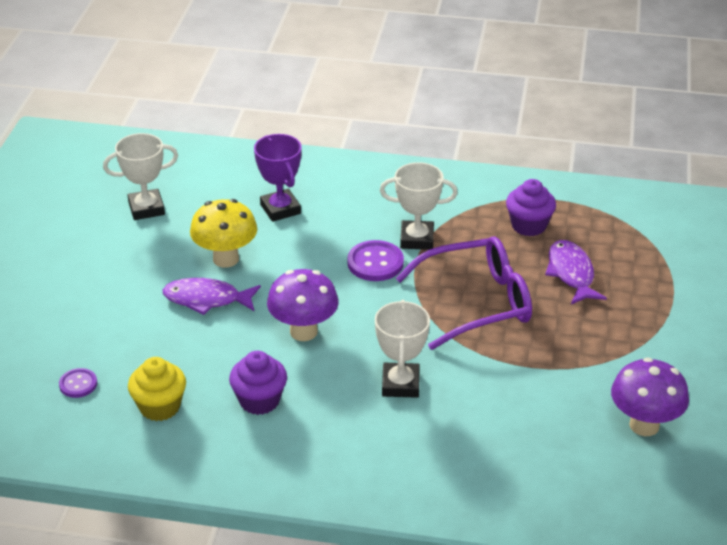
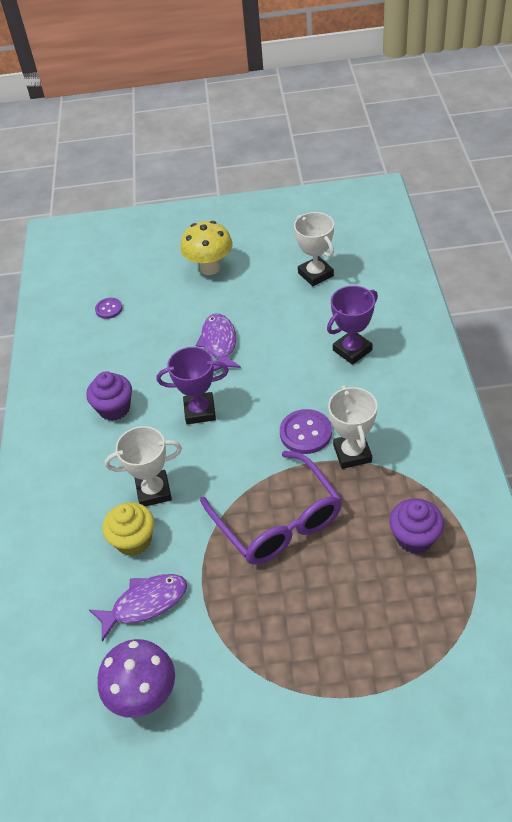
camera: 80 degrees right, 10 degrees up
yellow cupcake [128,357,186,421] -> yellow cupcake moved to [102,502,154,556]
yellow mushroom [190,199,257,268] -> yellow mushroom moved to [180,221,233,275]
purple mushroom [267,269,338,341] -> purple trophy [157,347,229,424]
purple fish [545,240,607,304] -> purple fish moved to [89,574,187,642]

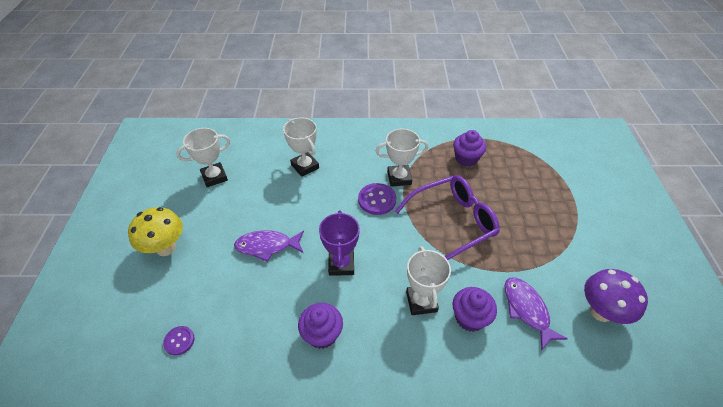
camera: 90 degrees left, 0 degrees up
yellow cupcake [102,502,154,556] -> purple cupcake [453,287,497,332]
purple trophy [327,286,378,365] -> white trophy [283,118,319,177]

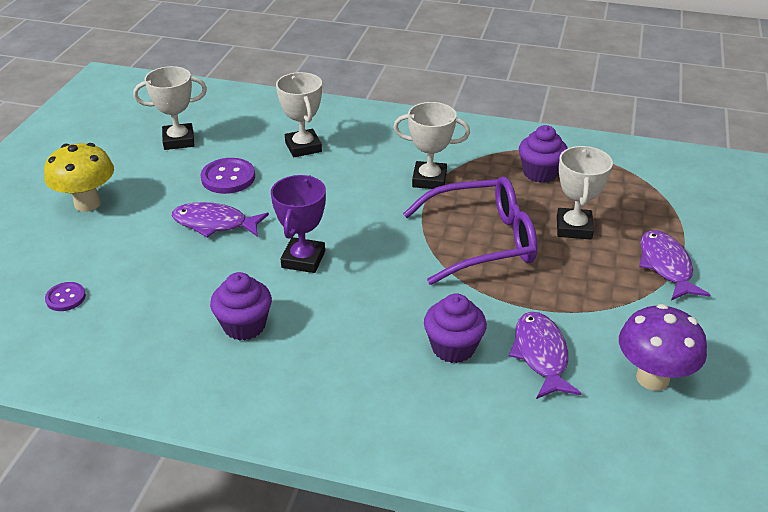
camera: 15 degrees right, 10 degrees down
purple button [358,183,396,215] -> purple button moved to [201,158,255,194]
white trophy [406,246,451,315] -> white trophy moved to [557,146,613,239]
none -> purple fish [639,230,711,300]

